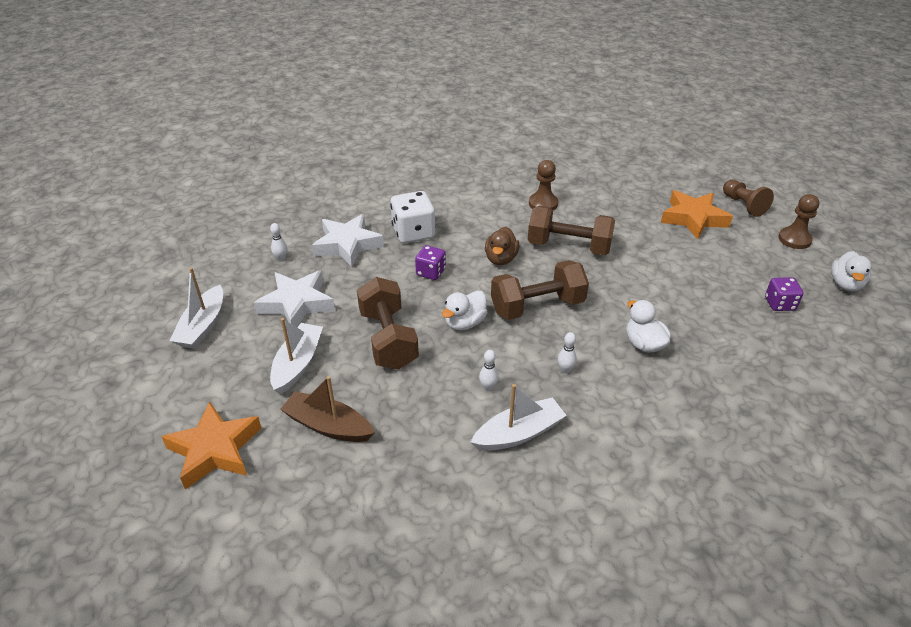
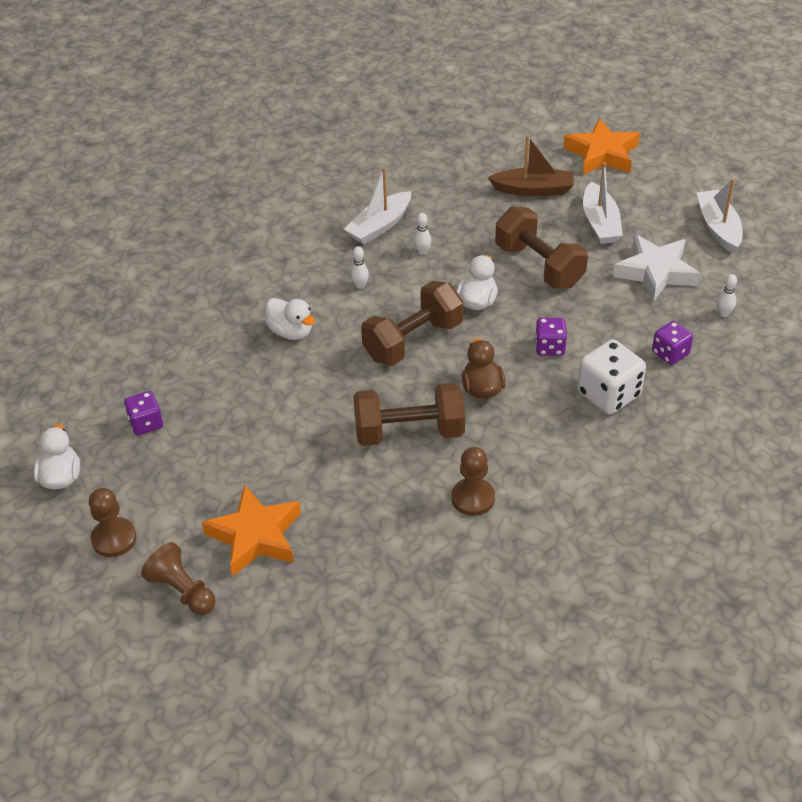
camera: 160 degrees right, 5 degrees up
white star [312,214,384,267] -> purple dice [652,321,693,365]

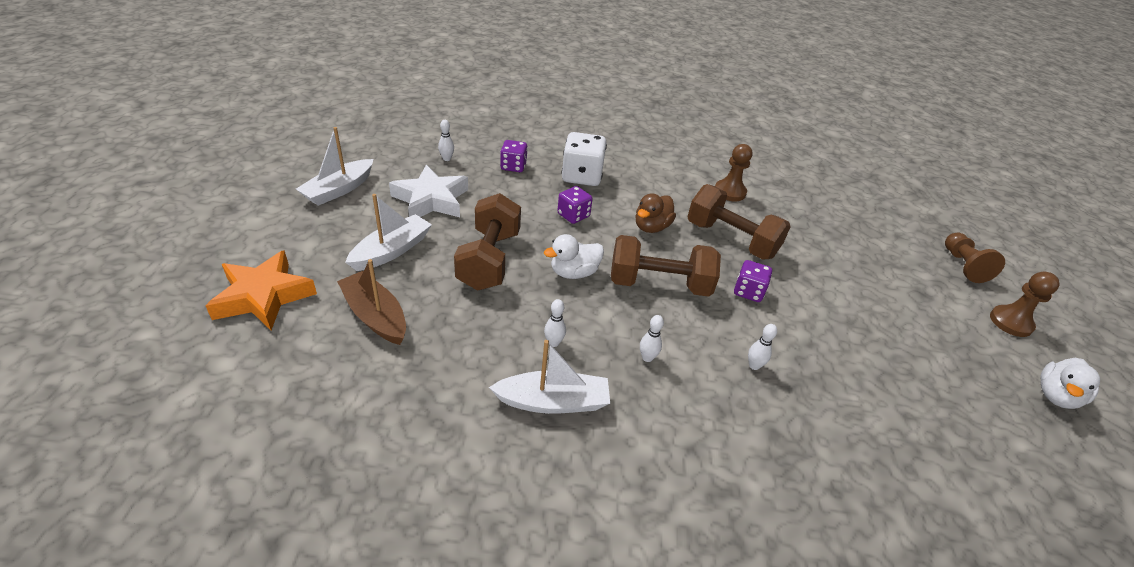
camera: 140 degrees left, 5 degrees down
purple dice [124,391,163,436] -> purple dice moved to [734,260,772,302]
orange star [202,485,301,576] -> none
white duck [266,298,315,340] -> white bowling pin [748,324,777,370]

